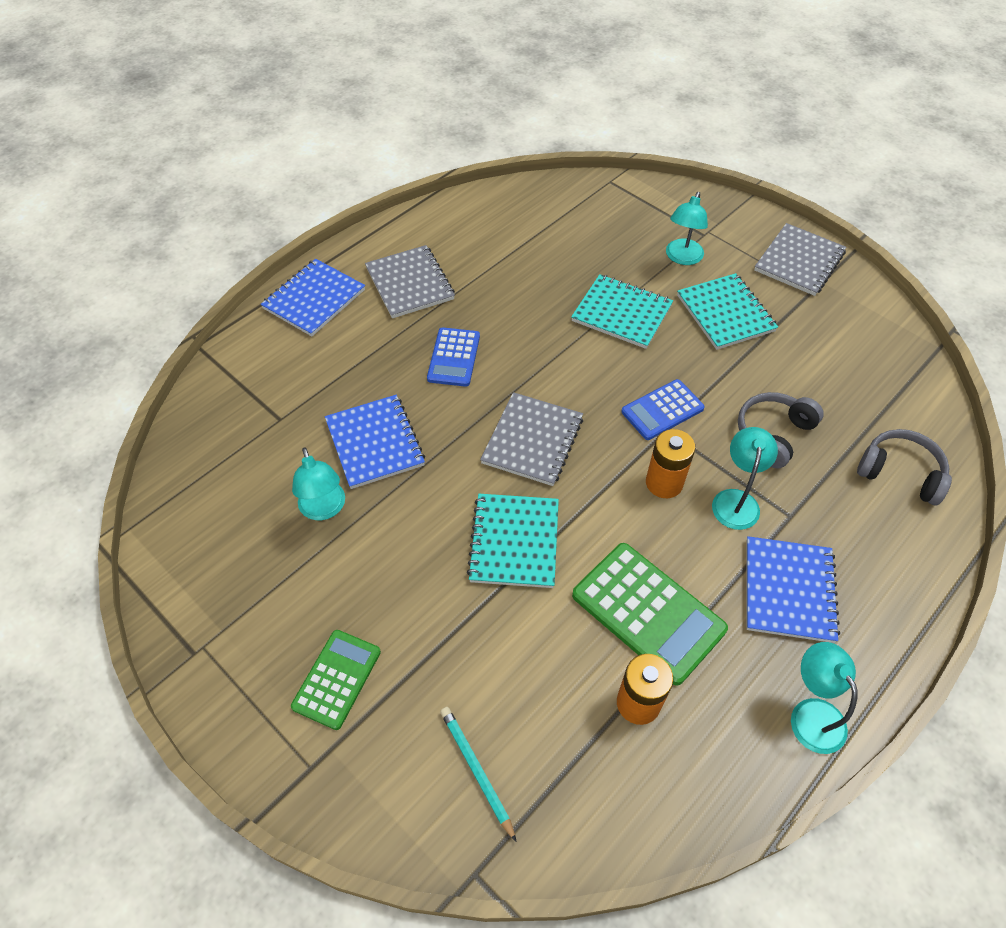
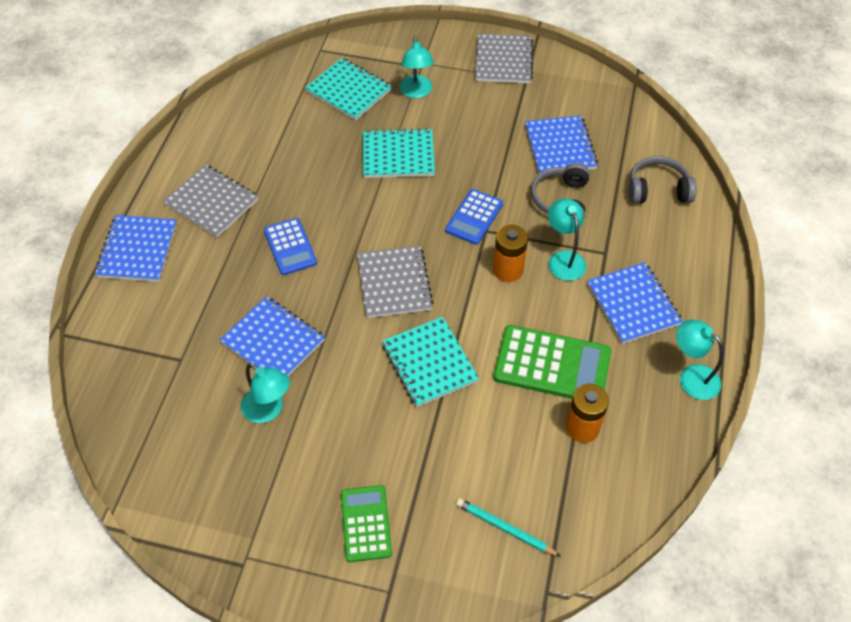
camera: 30 degrees left, 0 degrees up
turquoise notebook [677,273,778,350] -> turquoise notebook moved to [305,58,392,120]
none -> blue notebook [525,116,598,174]

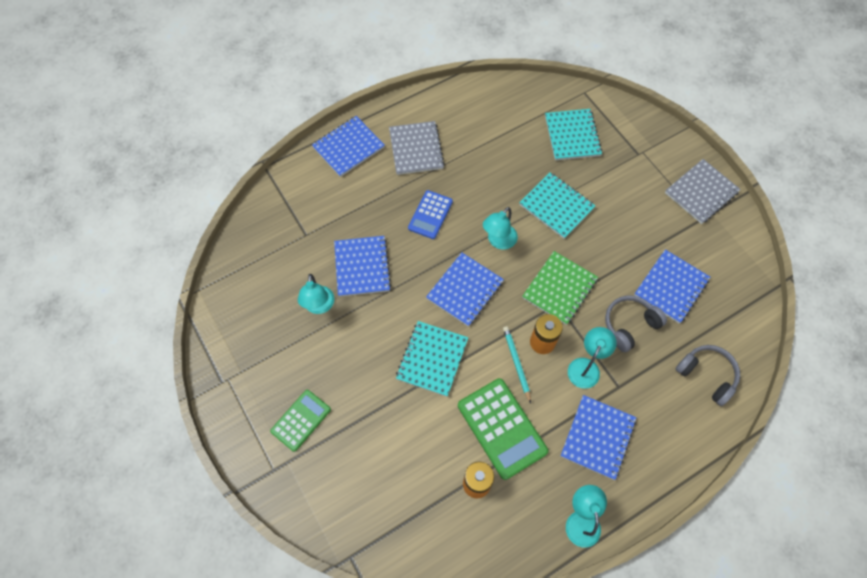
camera: 45 degrees right, 10 degrees up
grey notebook [357,246,433,318] -> blue notebook [426,252,504,327]
turquoise lamp [399,36,434,98] -> turquoise lamp moved to [483,207,518,250]
blue calculator [445,189,503,245] -> green notebook [522,251,598,325]
turquoise pencil [456,498,561,557] -> turquoise pencil moved to [503,326,531,403]

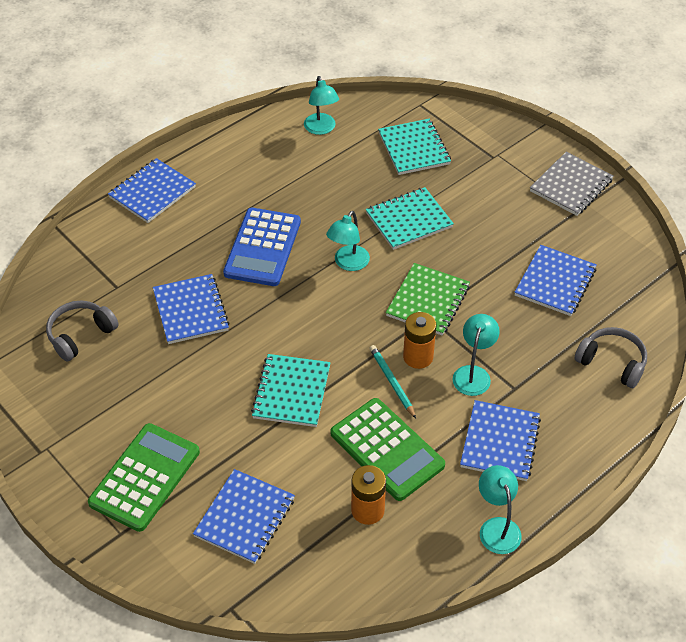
camera: 10 degrees left, 15 degrees down
green calculator [270,390,331,452] -> green calculator [88,423,200,532], size x1.60
turquoise lamp [298,274,334,314] -> turquoise lamp moved to [304,76,339,135]
grey notebook [389,121,445,175] -> none
blue calculator [408,190,453,239] -> blue calculator [223,208,301,286], size x1.60
blue notebook [426,252,504,327] -> blue notebook moved to [193,469,295,564]
turquoise notebook [519,172,595,239] -> turquoise notebook turned 60 degrees counterclockwise [366,187,454,250]
grey headphones [605,295,667,352] -> grey headphones moved to [46,301,119,361]

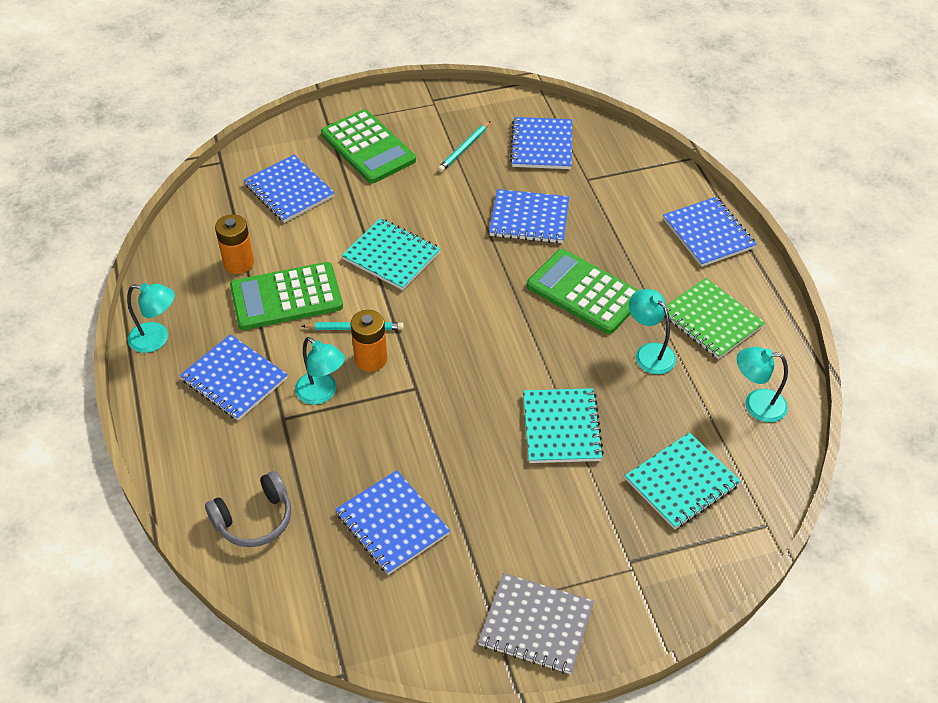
camera: 115 degrees right, 0 degrees up
grey headphones [46,301,119,361] -> blue notebook [510,117,572,169]
blue calculator [223,208,301,286] -> green calculator [527,249,638,334]
turquoise lamp [326,211,370,271] -> turquoise lamp moved to [629,289,676,374]
turquoise notebook [378,119,451,175] -> turquoise notebook turned 45 degrees counterclockwise [625,432,741,529]
green notebook [386,263,470,336] -> green notebook moved to [664,278,765,359]
grey notebook [530,152,614,216] -> grey notebook turned 45 degrees counterclockwise [478,573,594,674]
none -> turquoise pencil [438,121,490,172]

